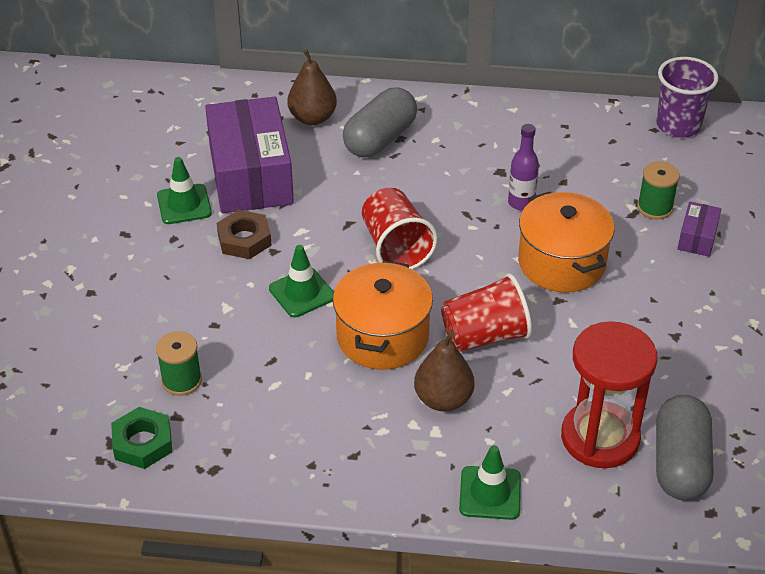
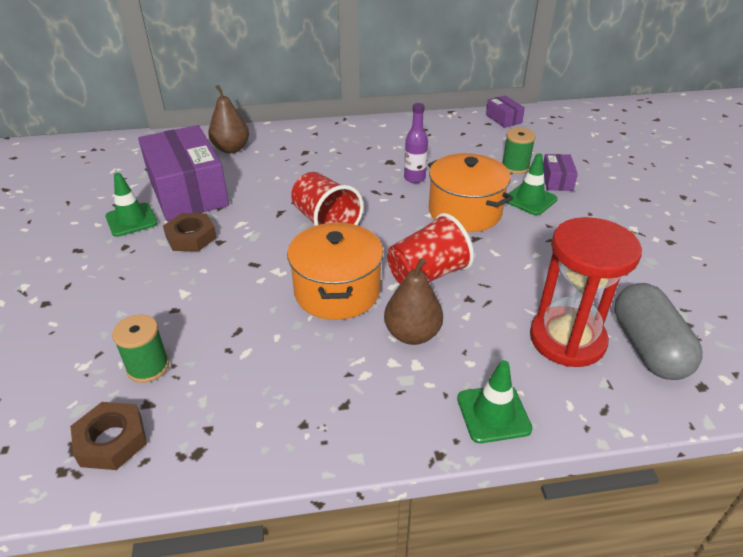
camera: 15 degrees left, 5 degrees down
green nut [111,407,172,469] -> brown nut [70,402,147,470]
green traffic cone [269,245,334,317] -> green traffic cone moved to [507,153,558,215]
grey capsule [343,87,417,157] -> none
purple cup [656,57,719,138] -> purple box [486,95,525,128]

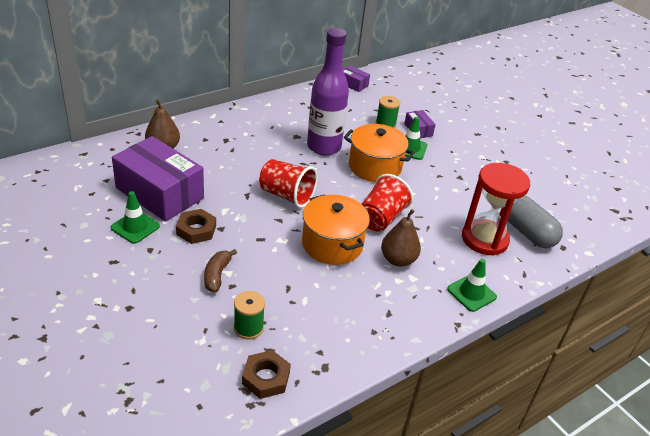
camera: 30 degrees left, 0 degrees up
purple bottle [404,103,428,183] -> purple bottle [307,28,349,155], size x2.07
none -> brown banana [204,249,237,292]

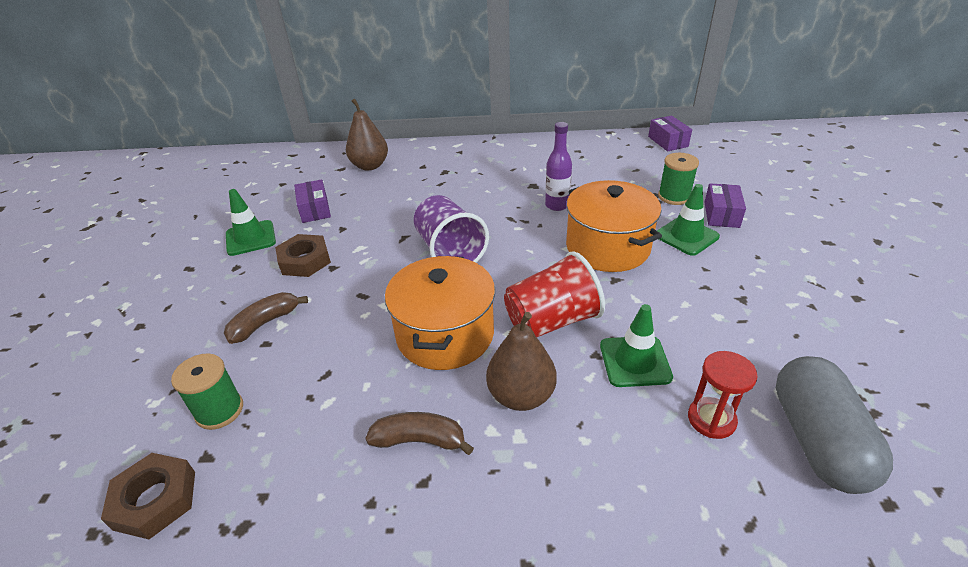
camera: 40 degrees right, 0 degrees up
purple box [112,136,204,222] -> purple box [294,180,331,223], size x0.43
red cup [259,159,318,208] -> purple cup [414,195,489,263]
purple bottle [307,28,349,155] -> purple bottle [545,122,572,211], size x0.48
green traffic cone [447,259,497,312] -> green traffic cone moved to [600,304,673,387]
red hourglass [462,163,530,256] -> red hourglass [688,351,758,439], size x0.50
none -> brown banana [365,412,474,455]

